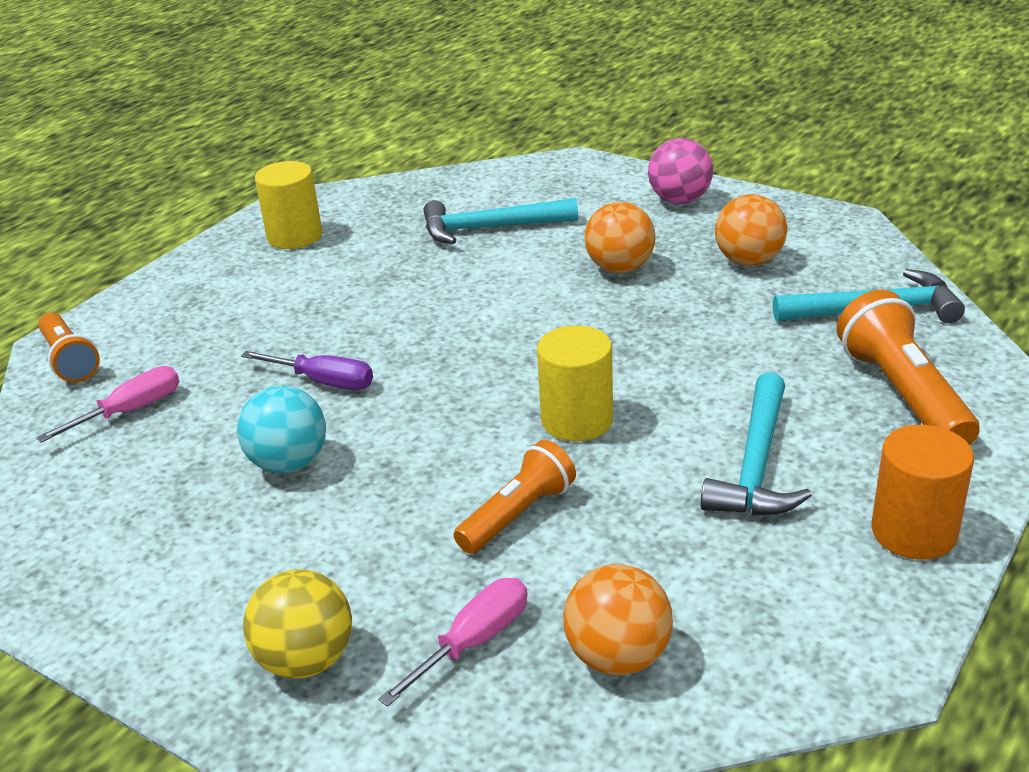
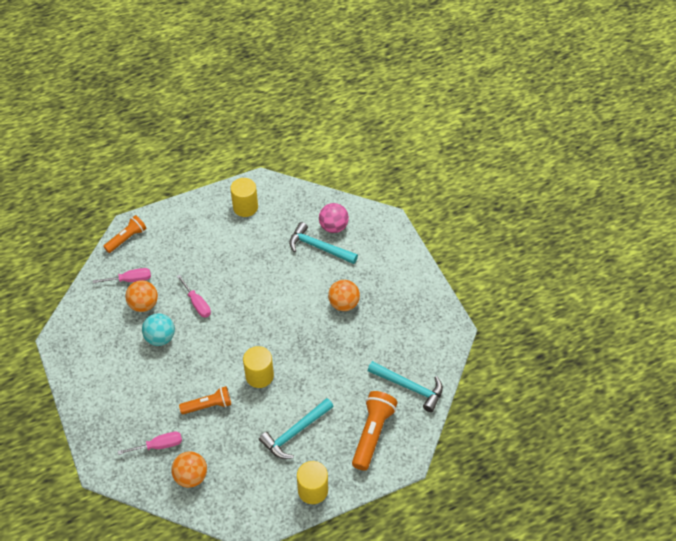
camera: 30 degrees right, 20 degrees up
orange flashlight [38,313,100,383] -> orange flashlight turned 135 degrees counterclockwise [103,215,146,253]
purple screwdriver [241,351,373,390] -> pink screwdriver [177,275,211,318]
yellow ball [243,569,352,679] -> none
pink ball [648,138,713,204] -> pink ball moved to [319,203,349,233]
orange ball [715,194,787,266] -> orange ball moved to [125,280,158,312]
orange cylinder [871,425,974,560] -> yellow cylinder [297,461,328,504]

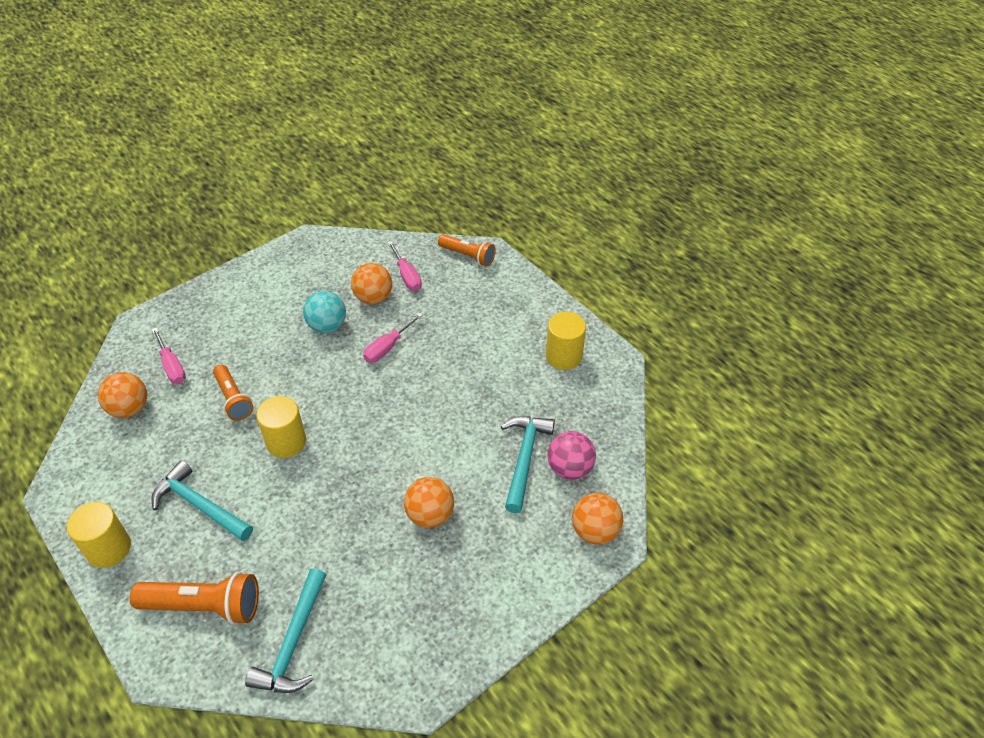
camera: 75 degrees right, 5 degrees down
none -> orange ball [572,493,623,545]

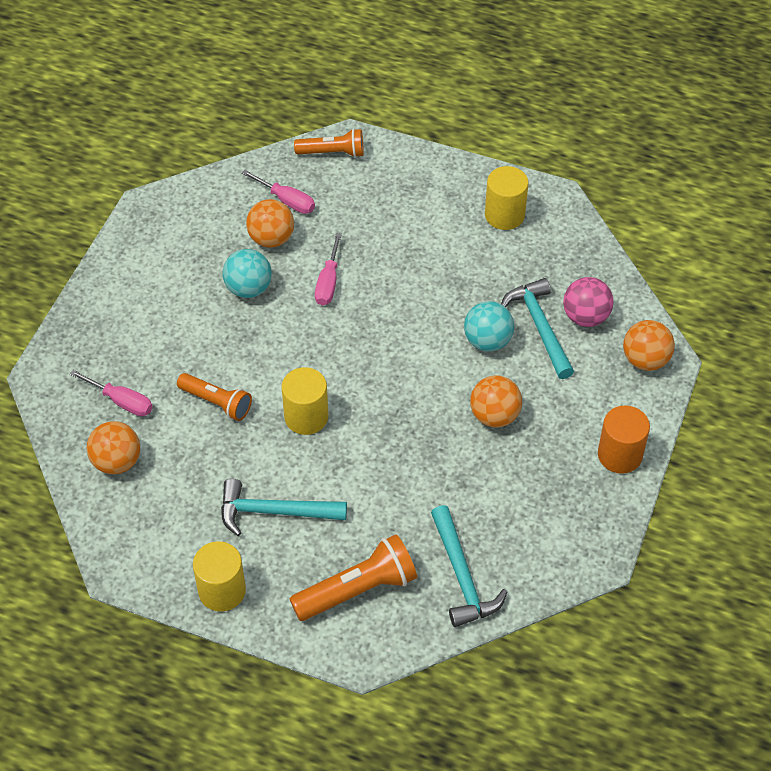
camera: 30 degrees left, 5 degrees up
none -> turquoise ball [464,301,514,352]
none -> orange cylinder [598,405,650,474]

